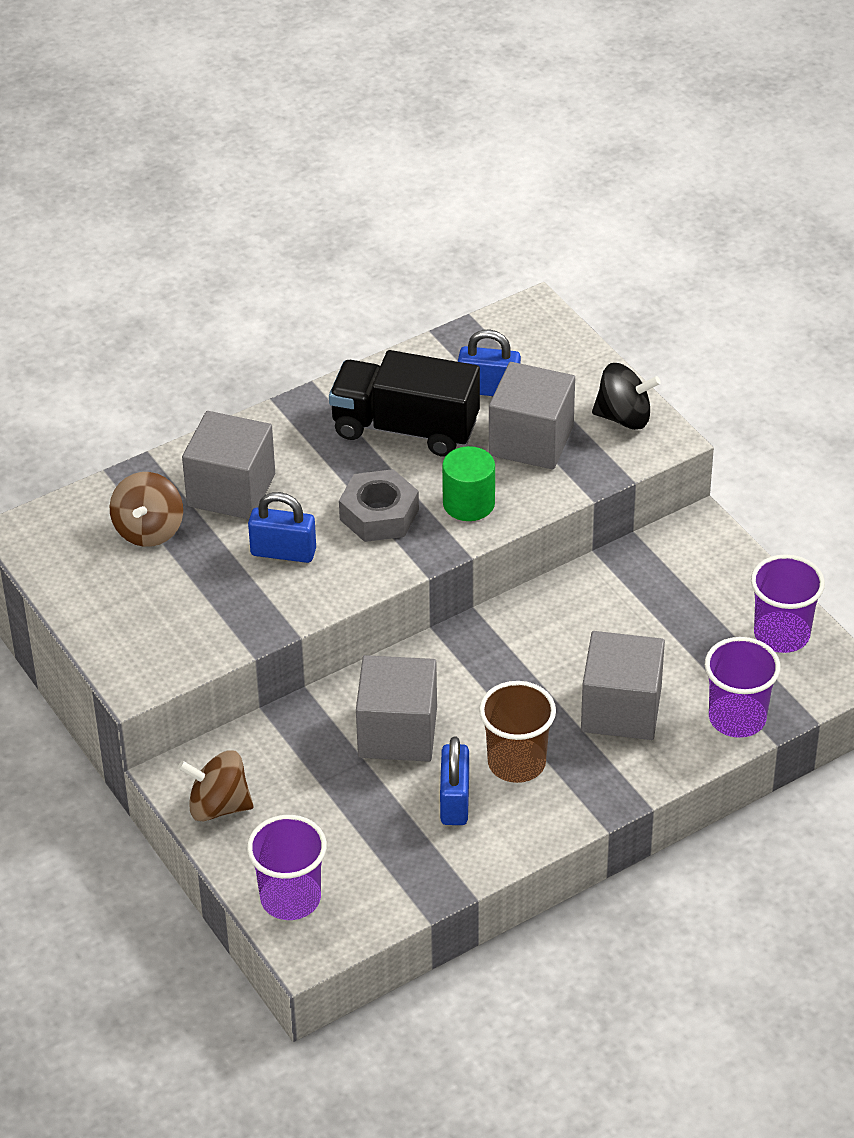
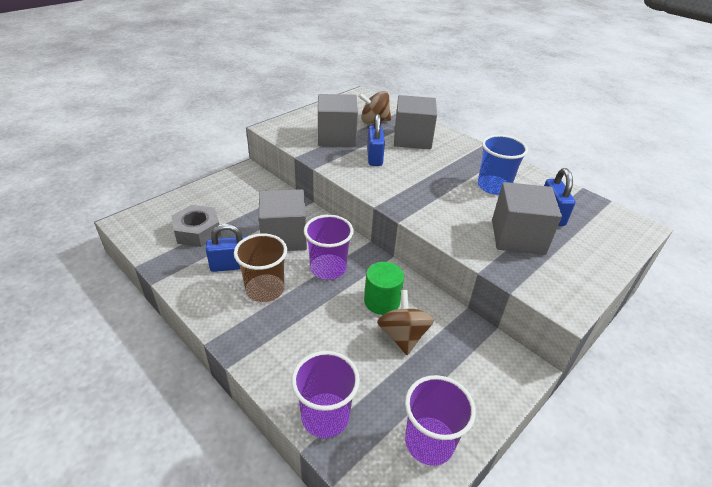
camera: 75 degrees right, 5 degrees down
brown spinning top [178,750,254,822] -> brown spinning top moved to [377,290,434,355]
purple cup [247,815,327,920] -> purple cup moved to [304,215,354,280]
black truck [329,350,480,457] -> blue cup [478,135,528,195]
grey nut [339,469,419,542] -> grey nut moved to [171,205,221,247]
green cylinder [442,446,495,521] -> green cylinder moved to [364,262,404,315]
grey cube [581,631,665,740] -> grey cube moved to [318,94,358,147]
black spinning top [592,363,661,430] -> none

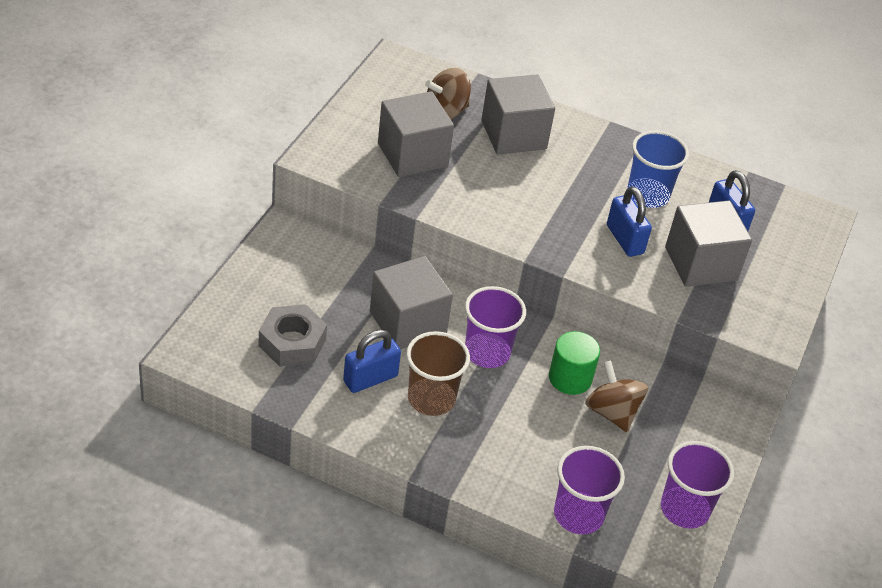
camera: 25 degrees left, 5 degrees up
blue padlock [367,114,385,166] -> blue padlock moved to [607,186,652,257]

